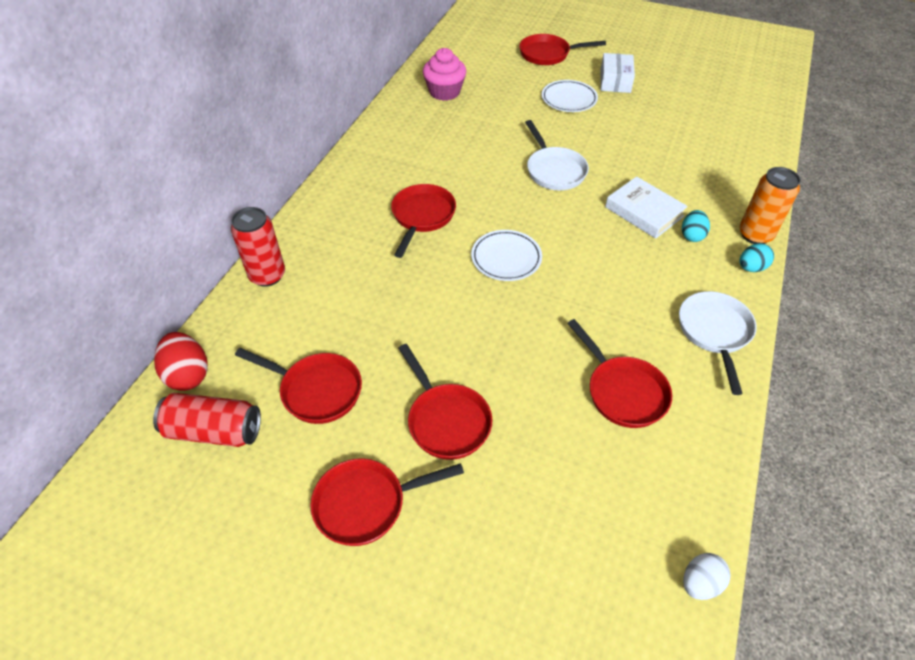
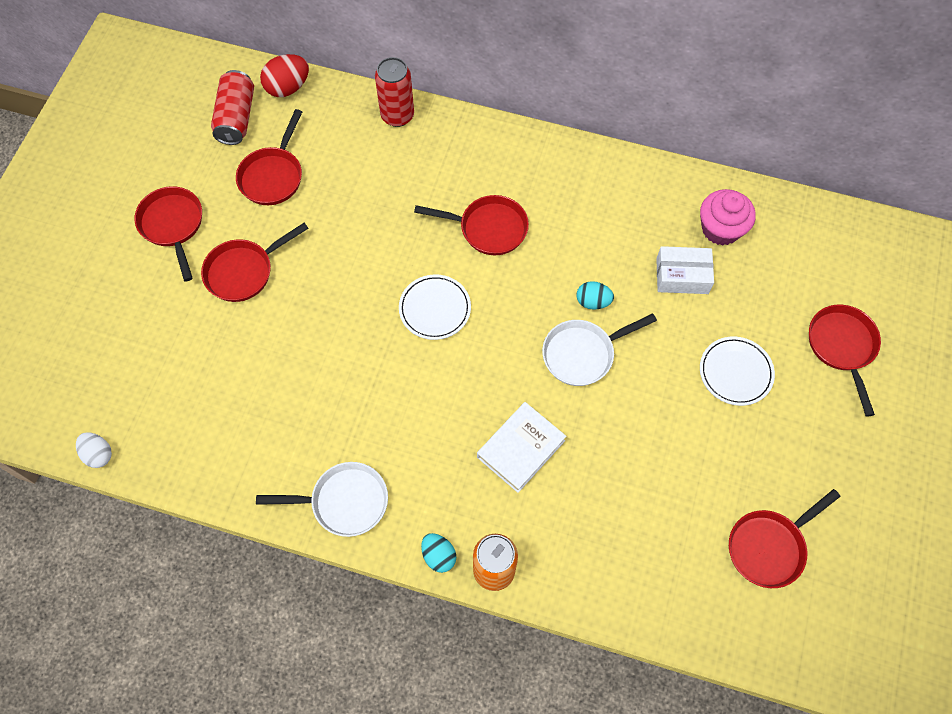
camera: 85 degrees right, 15 degrees up
red pan [567,319,672,428] -> red pan moved to [729,489,840,588]
white box [600,53,635,93] -> white box moved to [656,246,714,294]
turquoise egg [682,210,710,242] -> turquoise egg moved to [577,281,614,310]

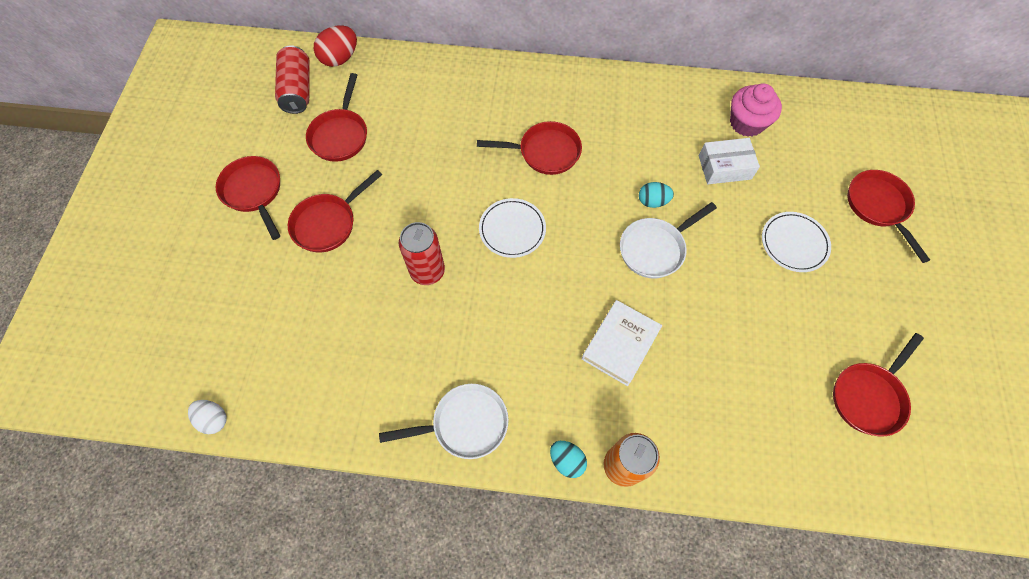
camera: 10 degrees left, 0 degrees up
red can [375,57,414,127] -> red can moved to [399,222,445,285]

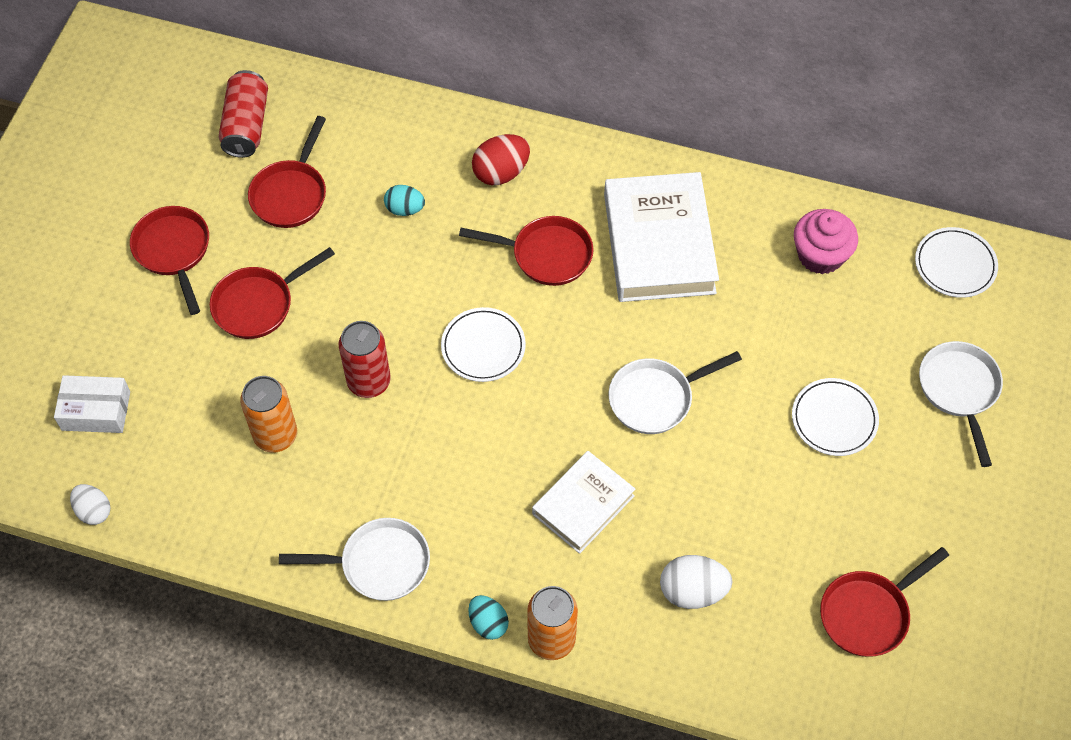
camera: 10 degrees right, 5 degrees down
red egg [314,25,357,67] -> red egg moved to [472,134,530,185]
turquoise egg [639,182,674,208] -> turquoise egg moved to [384,185,425,216]
white box [699,138,760,184] -> white box moved to [54,375,130,433]
red pan [847,170,930,263] -> white pan [919,341,1003,467]
none -> orange can [240,376,297,453]
none -> white book [604,172,719,302]
none -> white egg [660,555,733,609]
none -> white plate [915,227,998,298]

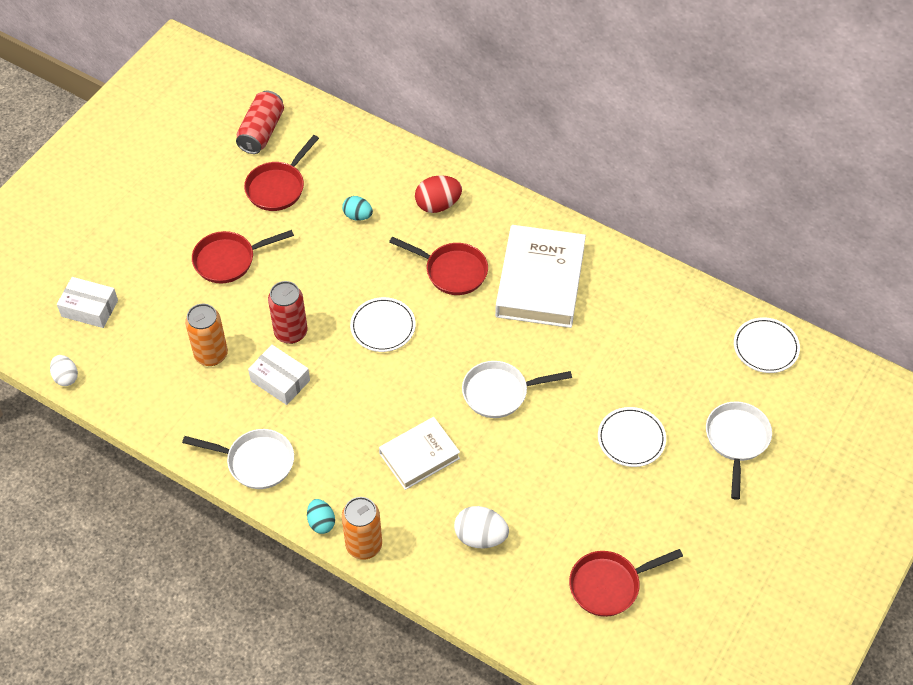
camera: 15 degrees right, 5 degrees down
red pan [130,206,209,315] -> none
pink cupcake [794,209,858,274] -> none
none -> white box [248,345,310,405]

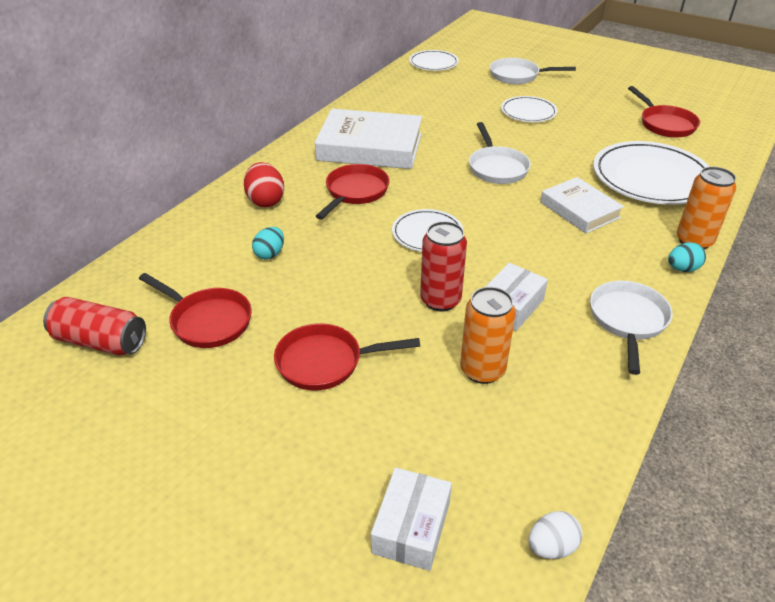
camera: 90 degrees left, 15 degrees down
red pan [192,230,294,284] -> red pan turned 105 degrees clockwise [274,323,420,390]
white egg [454,506,509,548] -> white plate [593,141,710,205]

